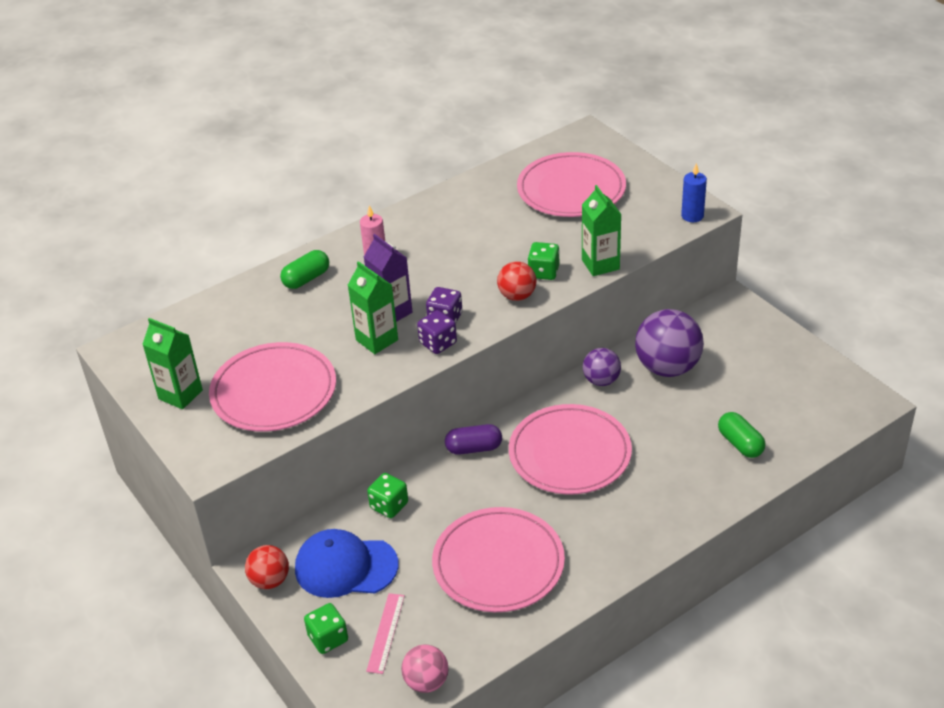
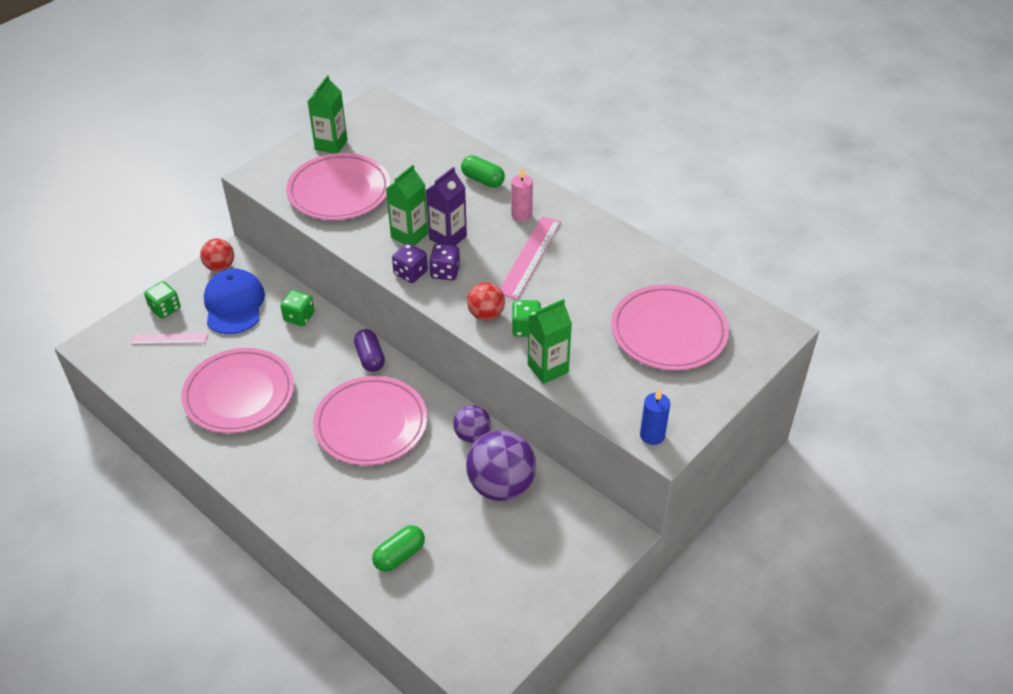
camera: 75 degrees right, 5 degrees up
pink ball [401,645,449,693] -> none
none -> pink ruler [500,216,561,299]

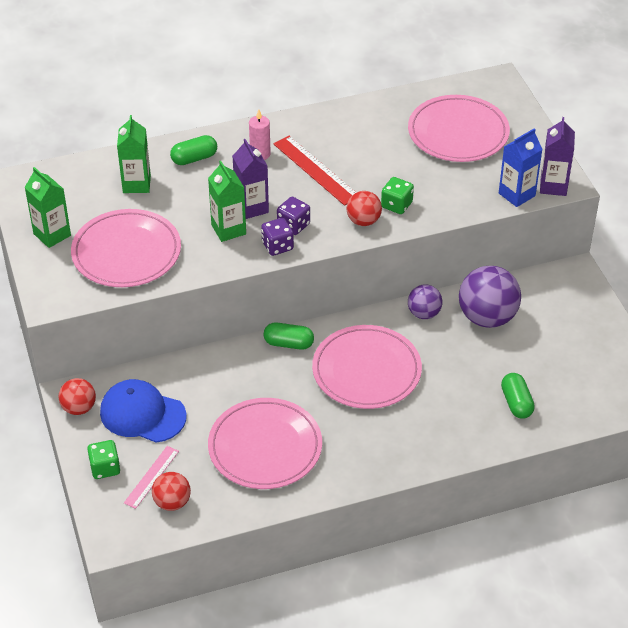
camera: 60 degrees left, 0 degrees up
green dice [280,290,315,326] -> none
purple capsule [354,329,385,372] -> green capsule [264,323,314,350]
pink ruler [500,216,561,299] -> red ruler [274,136,356,206]
green carton [528,299,572,384] -> green carton moved to [117,115,151,193]
blue candle [640,388,670,445] -> purple carton [540,117,575,196]
none -> red ball [152,472,191,511]
none -> blue carton [499,128,543,207]

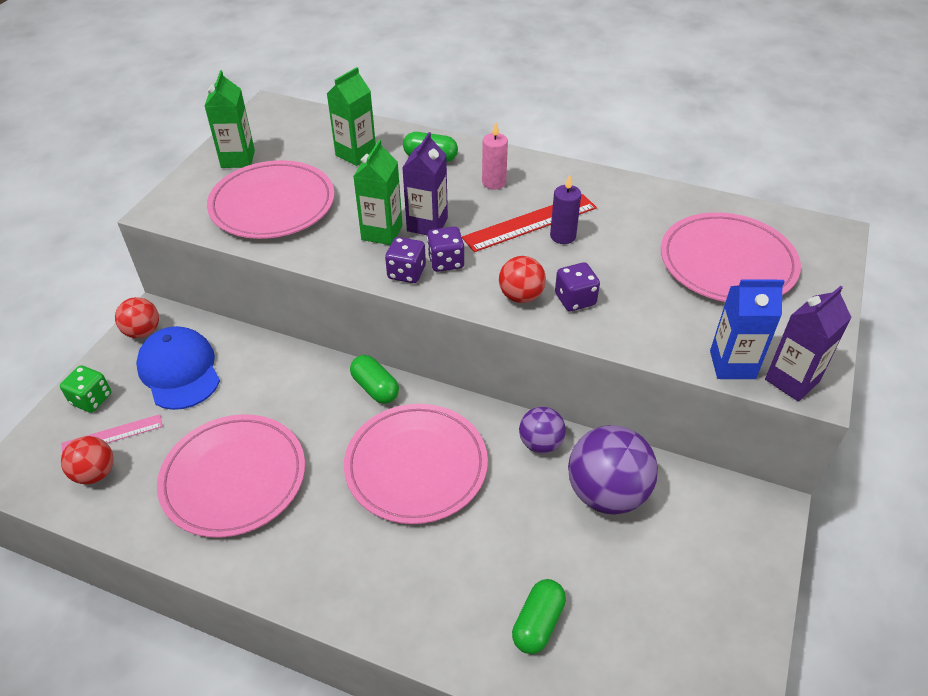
camera: 40 degrees right, 0 degrees up
red ruler [274,136,356,206] -> red ruler turned 60 degrees clockwise [462,194,597,252]
green dice [381,177,414,214] -> purple dice [555,262,600,311]
none -> purple candle [550,175,581,244]

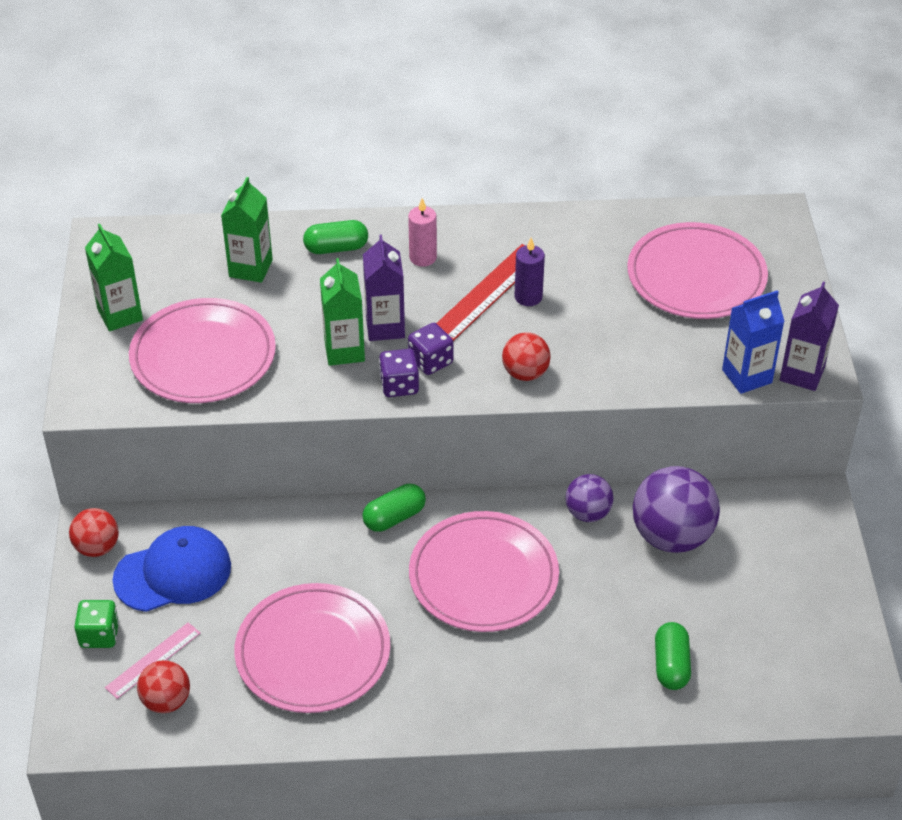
camera: 25 degrees left, 0 degrees up
blue cap [136,326,220,410] -> blue cap turned 120 degrees clockwise [112,526,231,612]
green capsule [350,355,399,404] -> green capsule turned 60 degrees counterclockwise [362,484,426,532]
purple dice [555,262,600,311] -> none

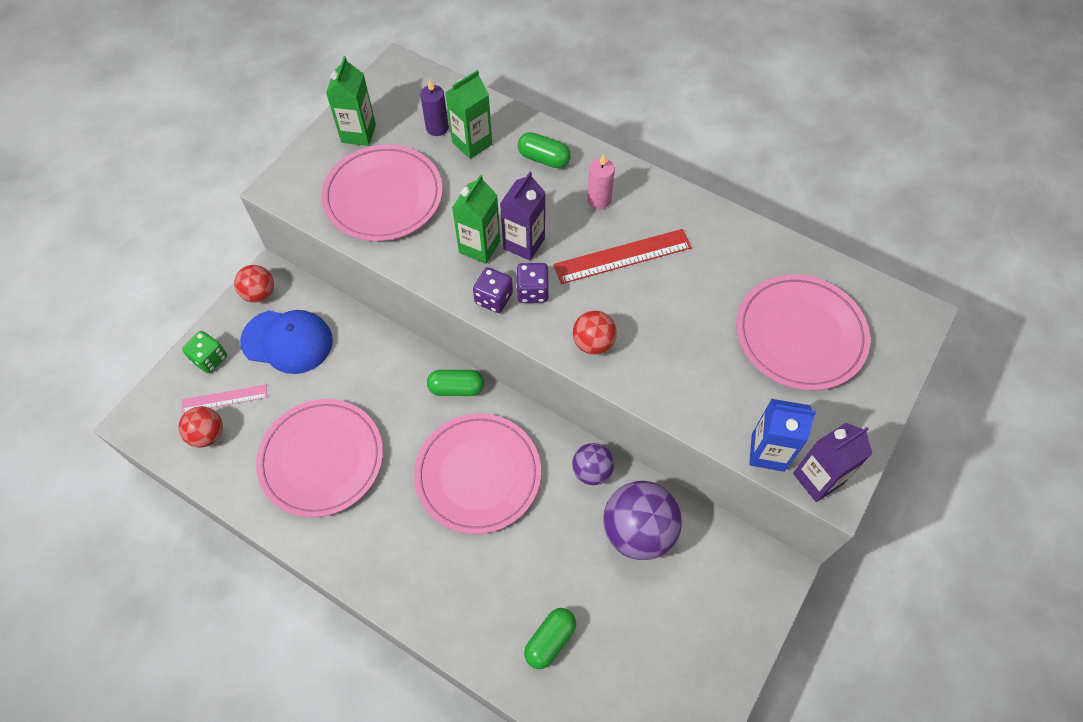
camera: 35 degrees right, 15 degrees up
purple candle [515,238,545,306] -> purple candle moved to [420,79,449,136]

